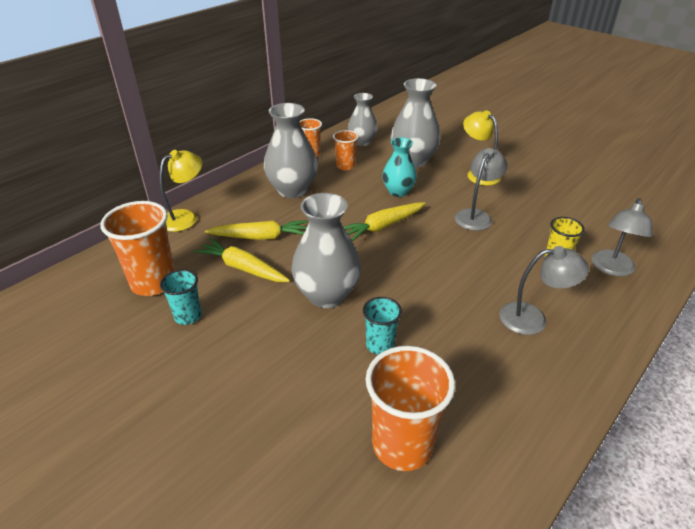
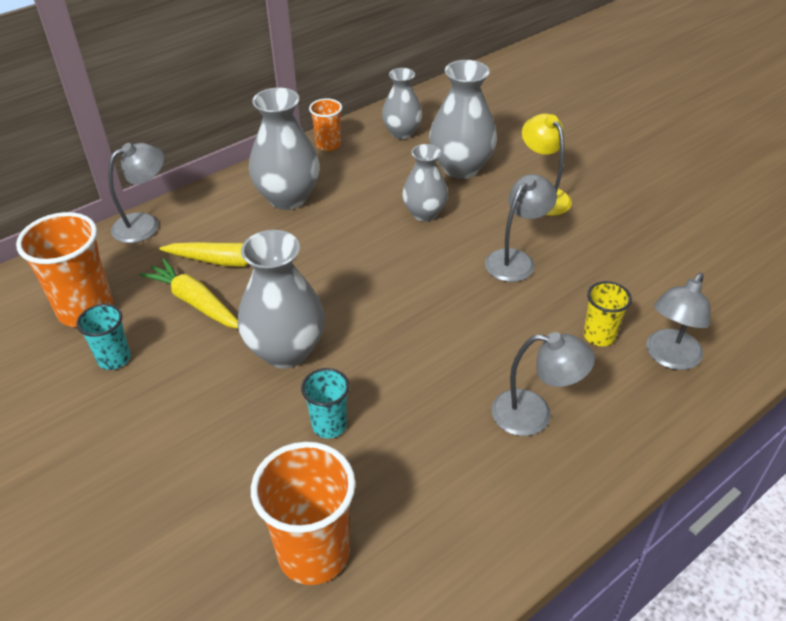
camera: 10 degrees right, 5 degrees up
yellow lamp [159,150,202,232] -> grey lamp [108,143,164,243]
orange cup [333,130,359,171] -> none
yellow carrot [344,202,426,241] -> none
turquoise vase [382,137,417,197] -> grey vase [402,144,448,221]

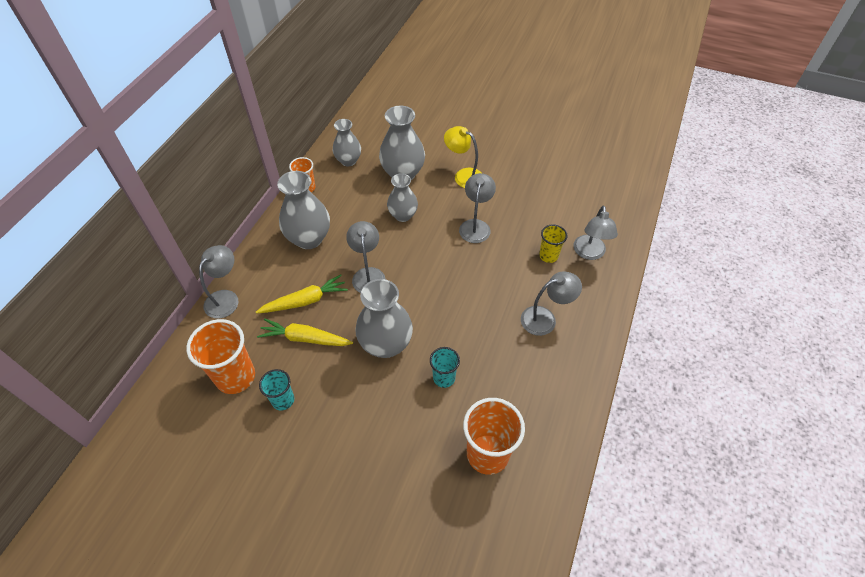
camera: 30 degrees left, 10 degrees up
none -> grey lamp [346,221,386,293]

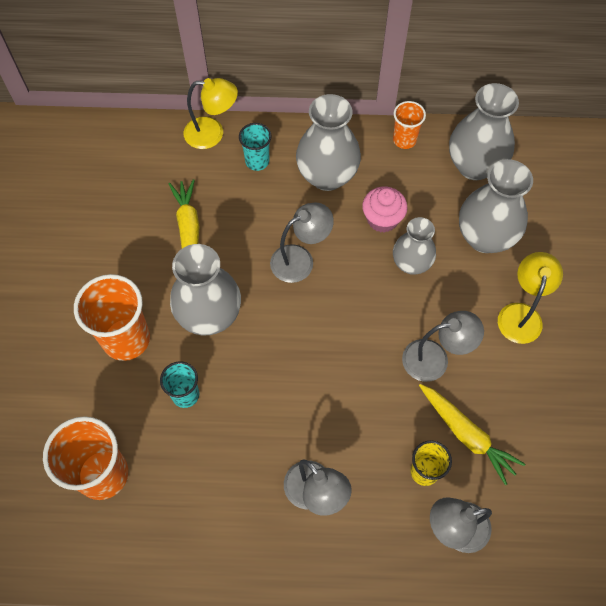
camera: 70 degrees right, 10 degrees up
orange cup [186,319,255,394] -> orange cup moved to [74,274,150,361]
grey lamp [199,245,238,319] -> yellow lamp [184,78,238,149]
yellow carrot [256,274,348,314] -> yellow carrot moved to [419,384,525,485]
turquoise cup [259,369,294,410] -> turquoise cup moved to [239,123,272,171]
grey vase [333,119,361,166] -> grey vase [449,83,519,180], size x1.56
none -> pink cupcake [362,187,408,233]

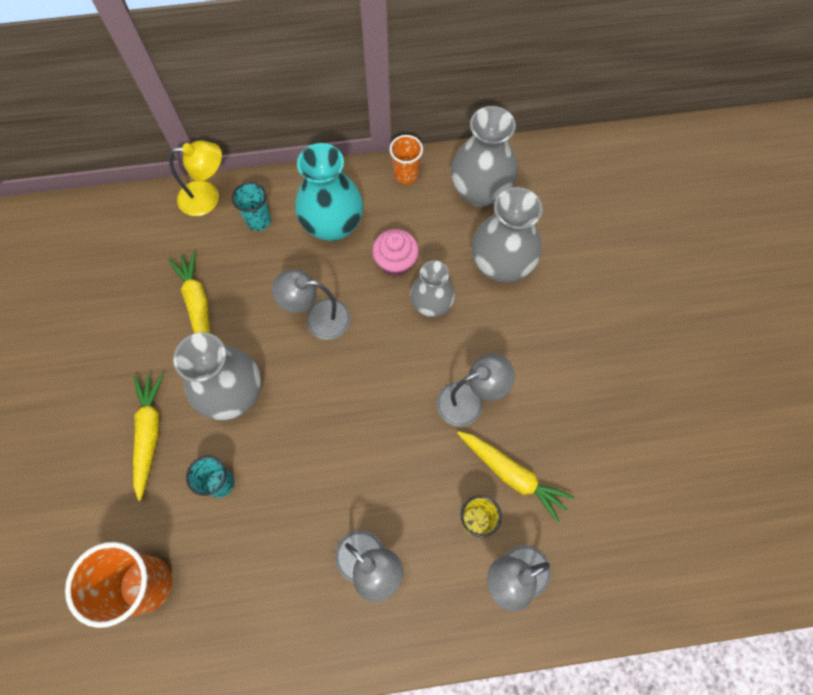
camera: 10 degrees left, 5 degrees up
orange cup [74,274,150,361] -> yellow carrot [133,374,163,501]
grey lamp [270,202,334,283] -> grey lamp turned 135 degrees counterclockwise [272,270,351,340]
grey vase [296,94,361,191] -> turquoise vase [295,143,363,241]
yellow lamp [498,252,563,344] -> none

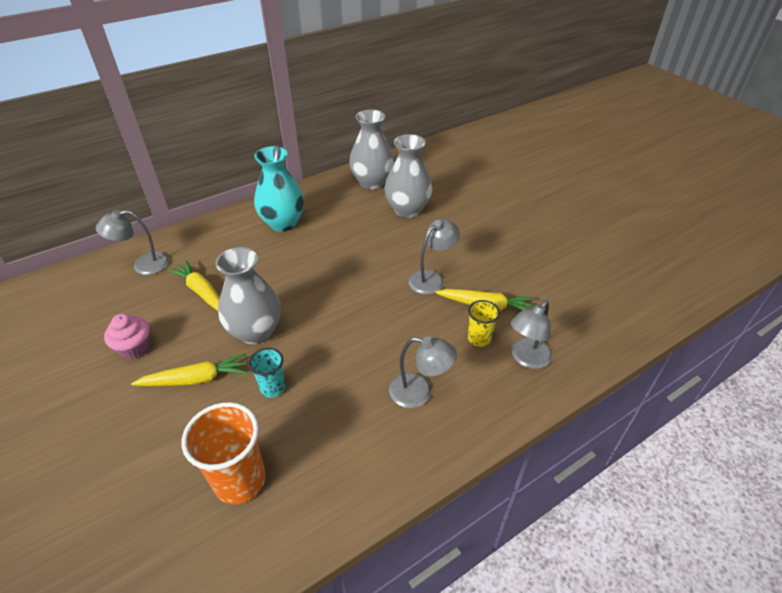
camera: 25 degrees left, 25 degrees down
yellow carrot [133,374,163,501] -> yellow carrot turned 105 degrees clockwise [131,353,248,386]
yellow lamp [169,141,222,216] -> none
turquoise cup [232,182,271,231] -> none
grey lamp [272,270,351,340] -> grey lamp moved to [96,210,169,275]
pink cupcake [372,229,419,276] -> pink cupcake moved to [104,314,150,359]
orange cup [389,135,423,184] -> none
grey vase [410,260,455,317] -> none

